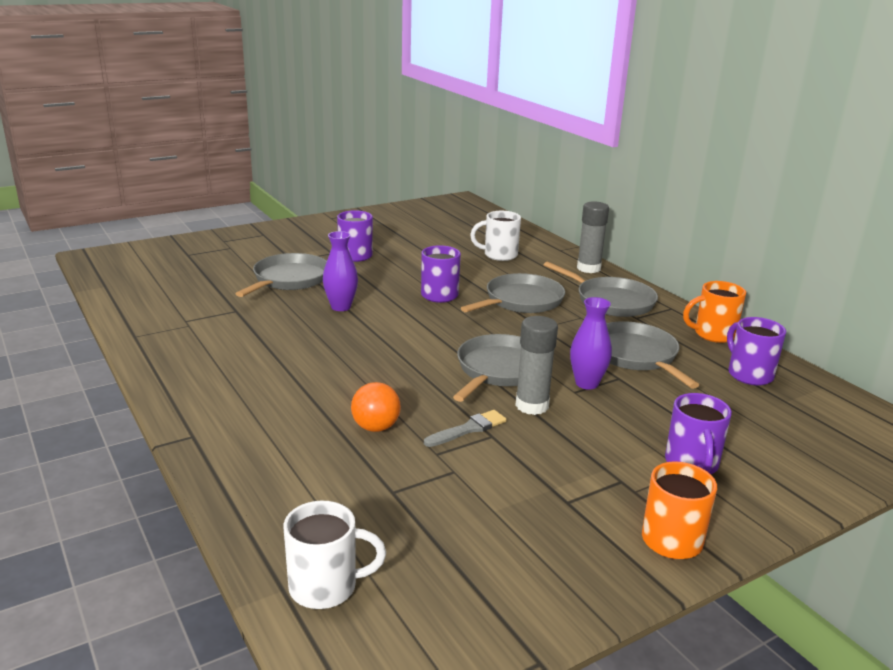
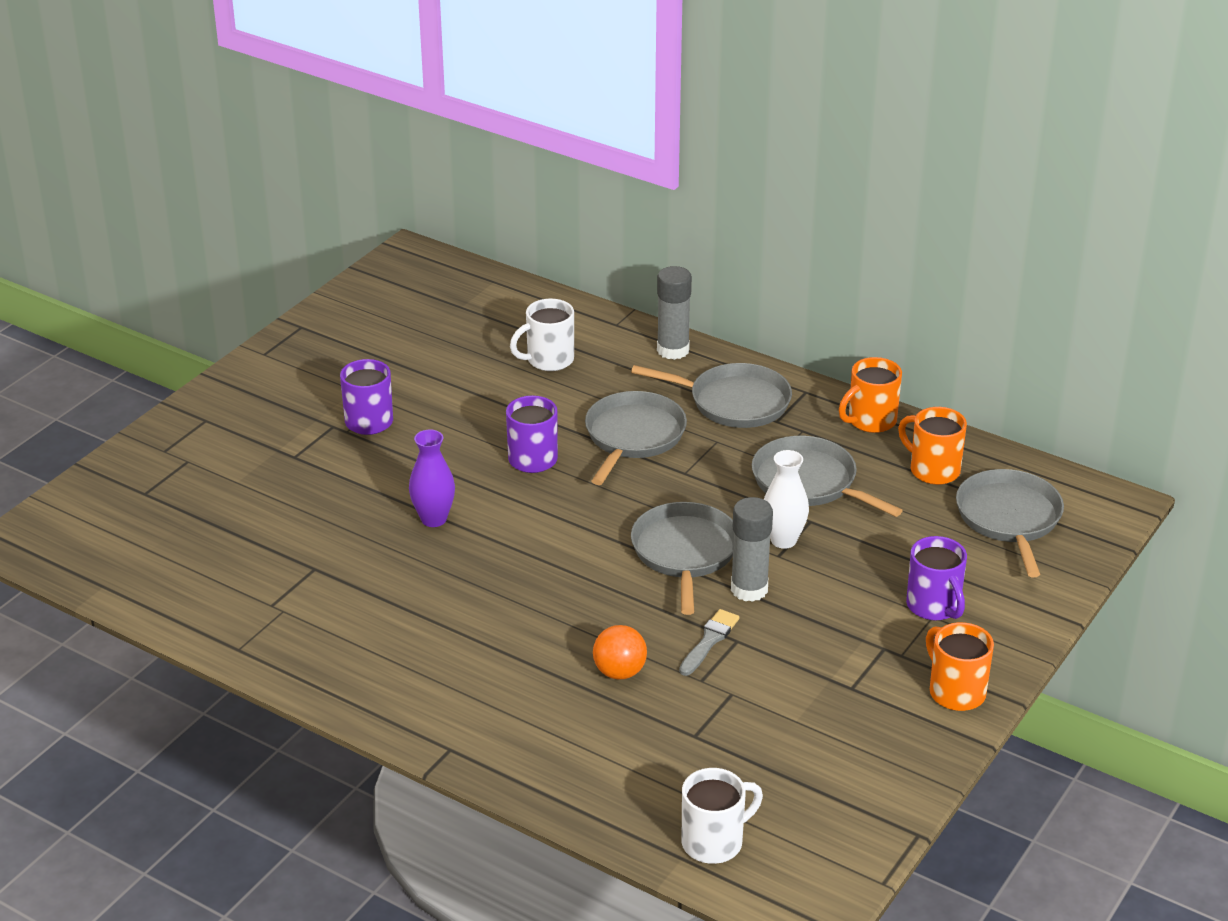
camera: 25 degrees left, 10 degrees up
grey pan [235,253,327,297] -> grey pan moved to [956,469,1064,577]
purple vase [570,297,612,390] -> white vase [764,450,809,549]
purple mug [727,317,786,385] -> orange mug [898,407,967,485]

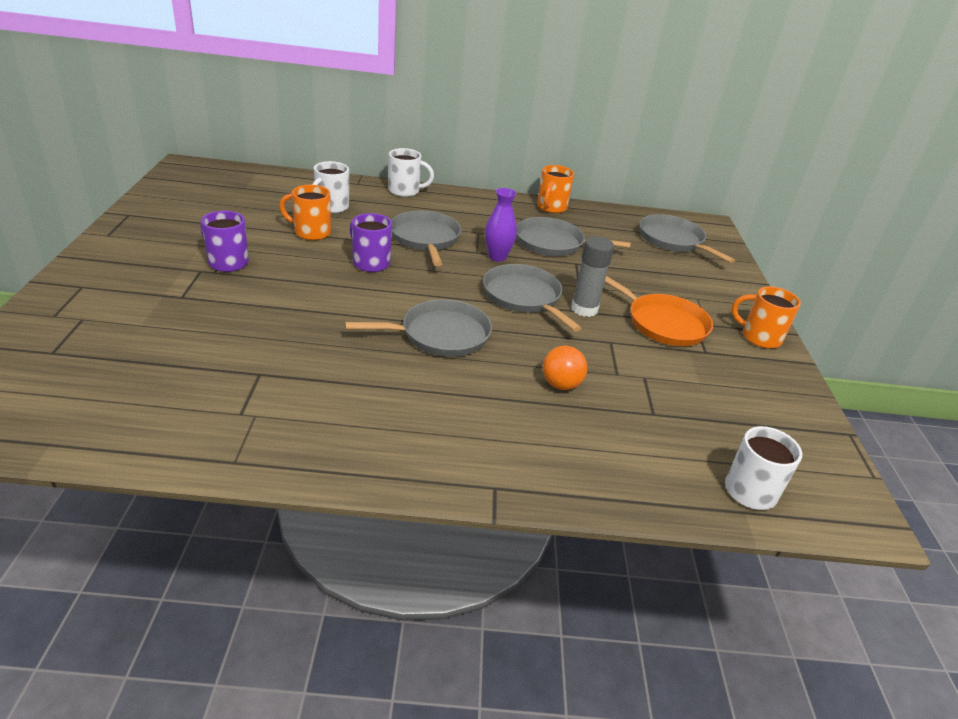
camera: 35 degrees left, 0 degrees up
purple vase [409,429,455,527] -> purple vase moved to [485,188,517,262]
grey pan [631,363,792,428] -> grey pan moved to [345,299,492,357]
grey glue stick [657,266,692,360] -> white mug [388,148,434,197]
grey brush [679,609,739,676] -> none
white vase [764,450,809,549] -> none
orange mug [898,407,967,485] -> orange mug moved to [279,185,331,240]
purple mug [906,536,967,620] -> none
none -> orange pan [605,276,713,346]

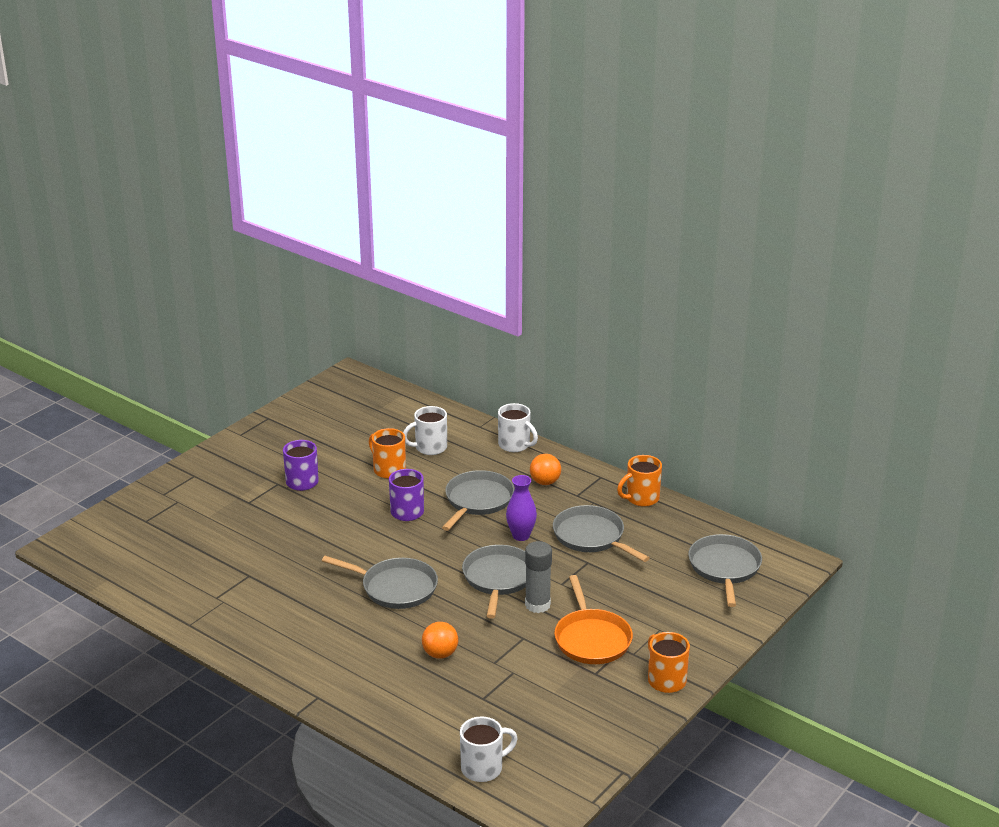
camera: 40 degrees right, 5 degrees down
none -> orange ball [530,454,561,485]

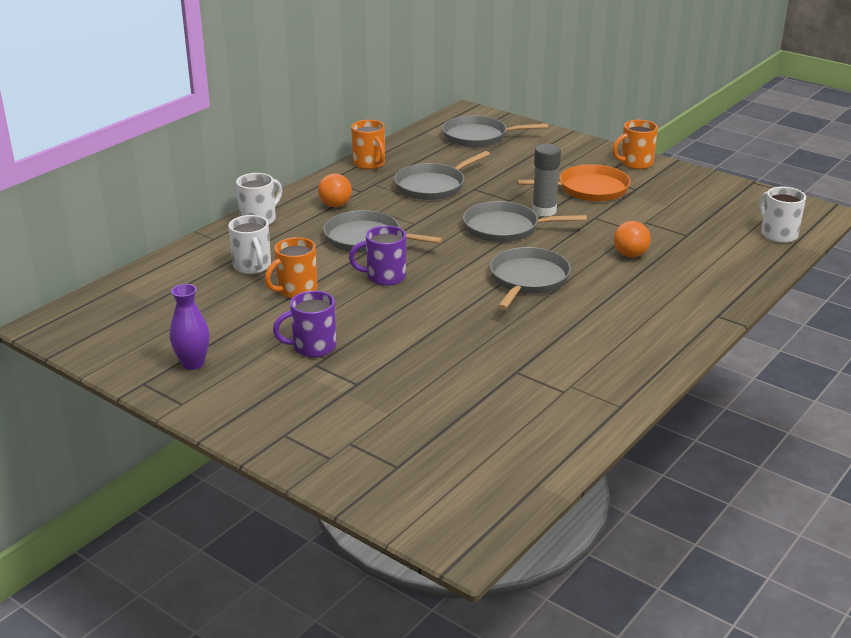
camera: 90 degrees left, 0 degrees up
purple vase [506,475,537,541] -> purple vase moved to [170,284,210,370]

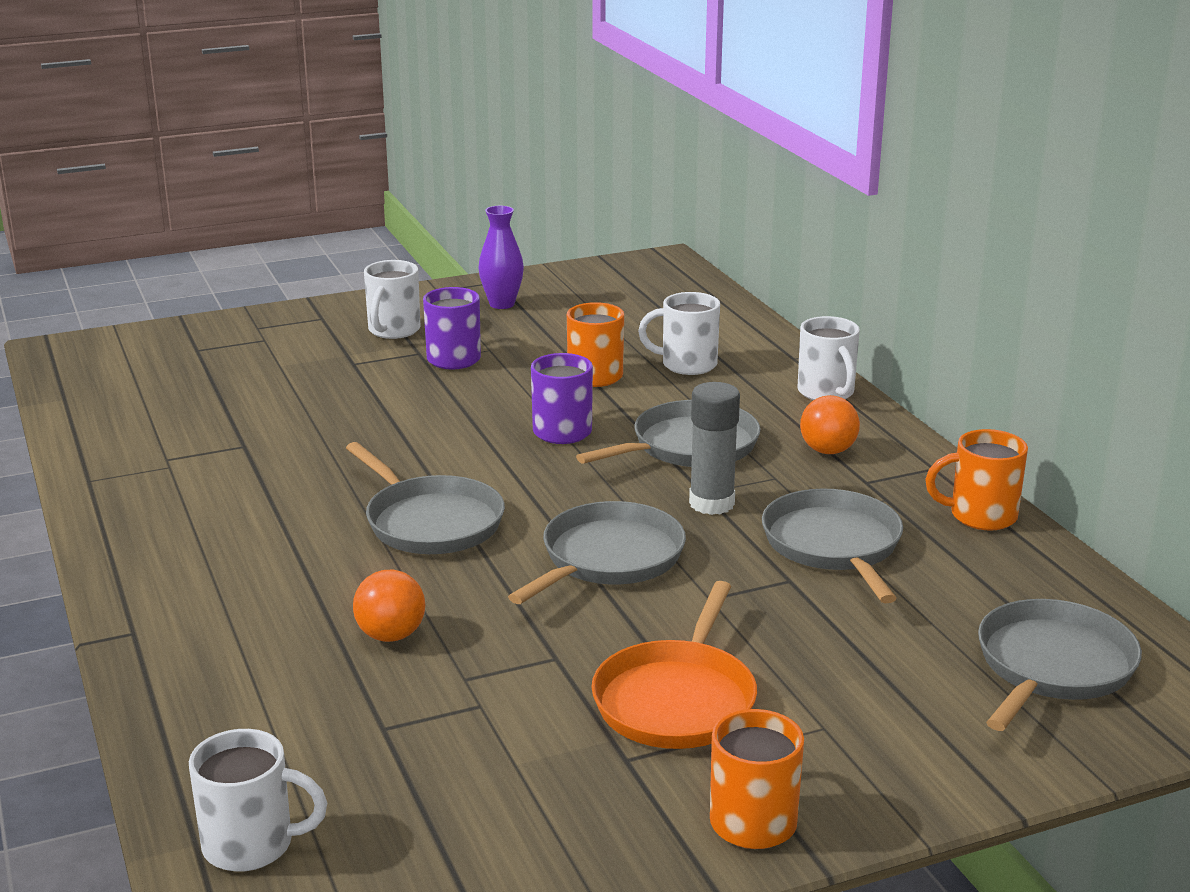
camera: 120 degrees right, 5 degrees down
grey glue stick [532,144,561,217] -> grey glue stick moved to [689,382,740,515]
none -> white mug [364,260,420,339]

